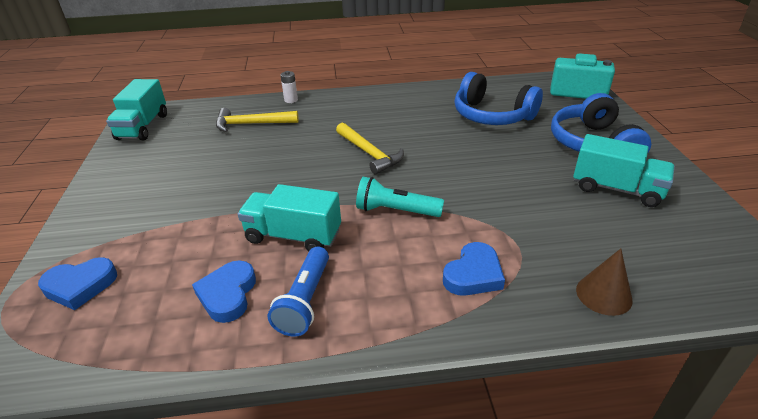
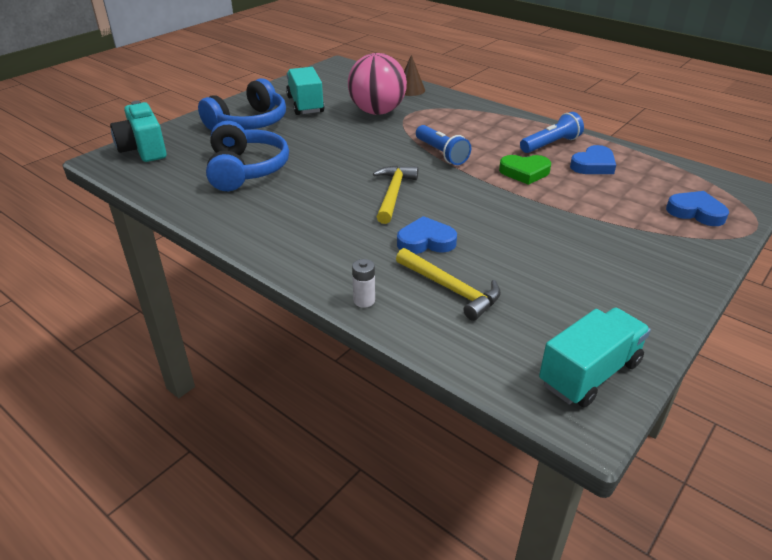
camera: 135 degrees left, 0 degrees up
turquoise truck [238,184,341,251] -> green heart [499,155,551,185]
turquoise flashlight [356,177,444,217] -> blue flashlight [416,125,471,165]
blue heart [443,242,505,296] -> blue heart moved to [397,216,457,254]
none -> pink ball [348,53,407,115]

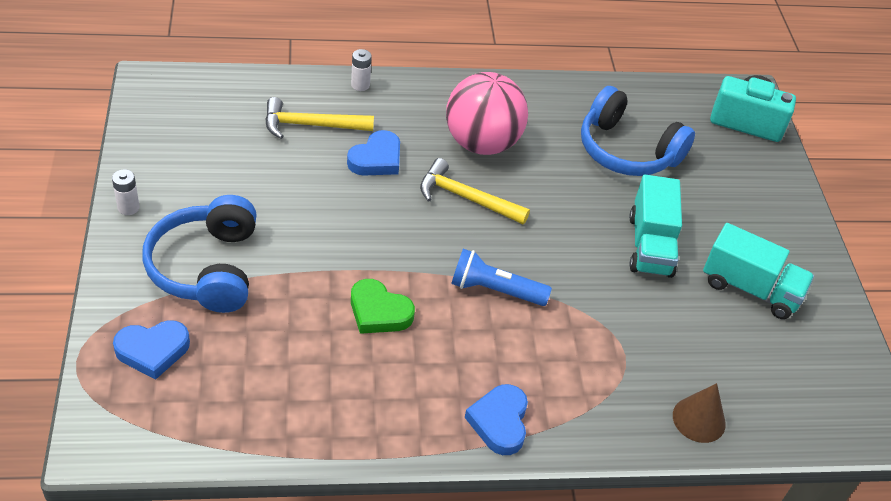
camera: 130 degrees right, 10 degrees up
blue headphones [198,78,286,130] -> blue headphones moved to [142,195,257,313]
pink ball [348,53,407,115] -> pink ball moved to [446,72,528,155]
yellow hammer [373,165,418,224] -> yellow hammer turned 150 degrees clockwise [420,158,530,224]
green heart [499,155,551,185] -> green heart turned 105 degrees counterclockwise [351,279,415,334]
blue flashlight [520,112,584,153] -> none
turquoise truck [539,308,651,407] -> turquoise truck moved to [629,175,682,278]
blue heart [570,145,616,174] -> blue heart moved to [465,384,528,455]
none -> white battery [112,169,140,215]

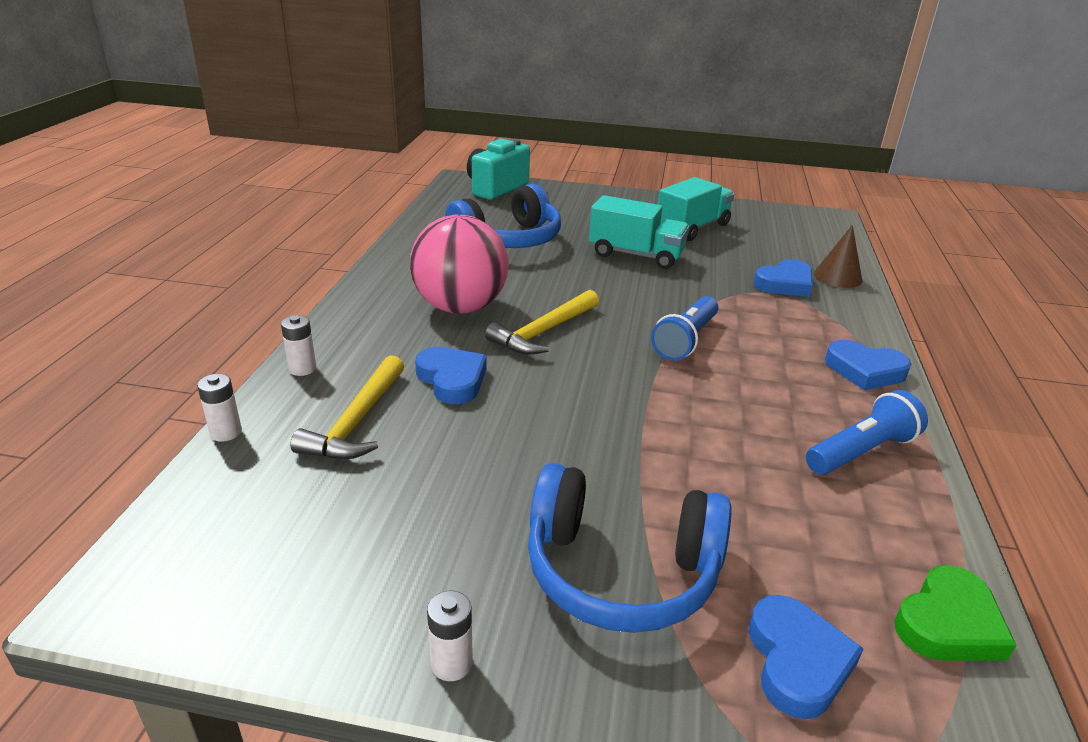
camera: 70 degrees left, 15 degrees down
green heart [351,279,415,334] -> green heart moved to [894,565,1017,661]
none -> white battery [197,374,242,442]
none -> blue heart [753,259,813,297]
none -> blue flashlight [806,390,928,475]

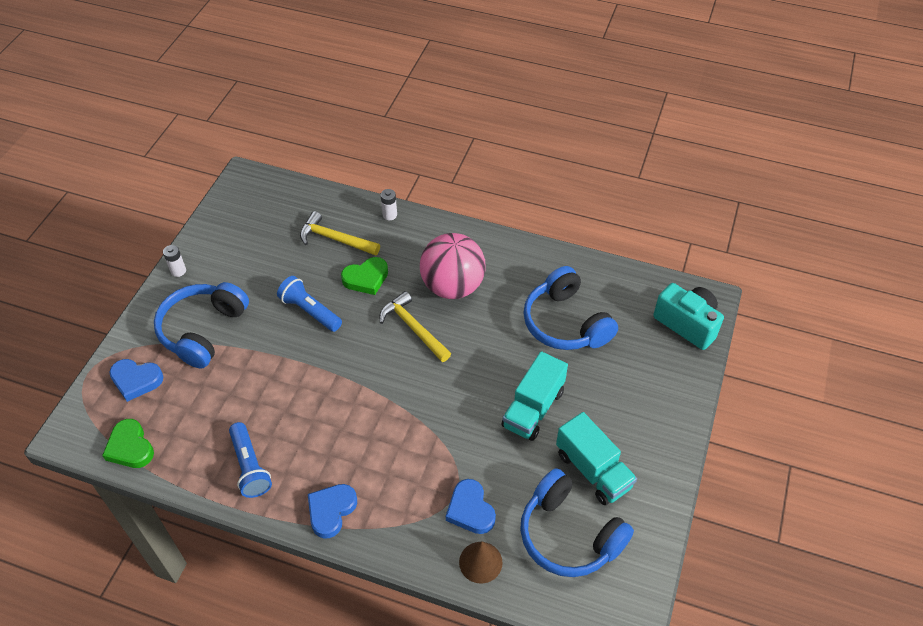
camera: 100 degrees right, 20 degrees up
white battery [197,374,242,442] -> none
blue heart [415,347,487,404] -> green heart [341,257,388,295]
blue flashlight [651,296,718,361] -> blue flashlight moved to [277,276,342,332]
none -> blue headphones [520,468,634,577]

